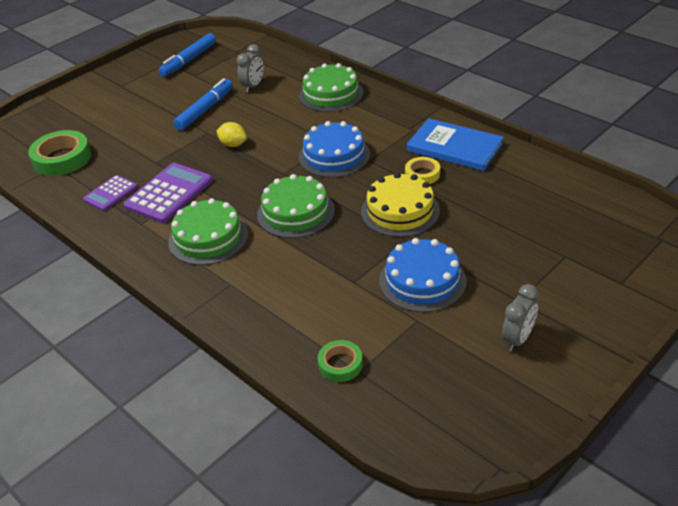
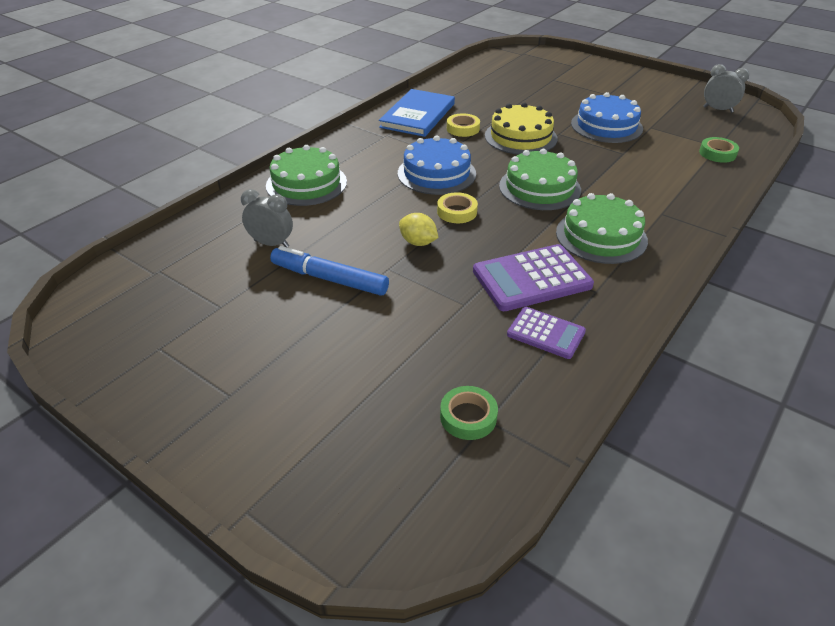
camera: 100 degrees left, 0 degrees up
green tape [28,130,91,176] -> green tape [440,386,498,440], size x0.57
purple calculator [124,163,213,223] -> purple calculator turned 45 degrees counterclockwise [473,244,594,311]
blue marker [158,33,216,77] -> none
yellow lemon [216,122,247,147] -> yellow lemon turned 75 degrees counterclockwise [399,213,438,246]
grey clock [502,284,539,351] -> grey clock moved to [704,64,749,113]
none -> yellow tape [437,192,478,223]

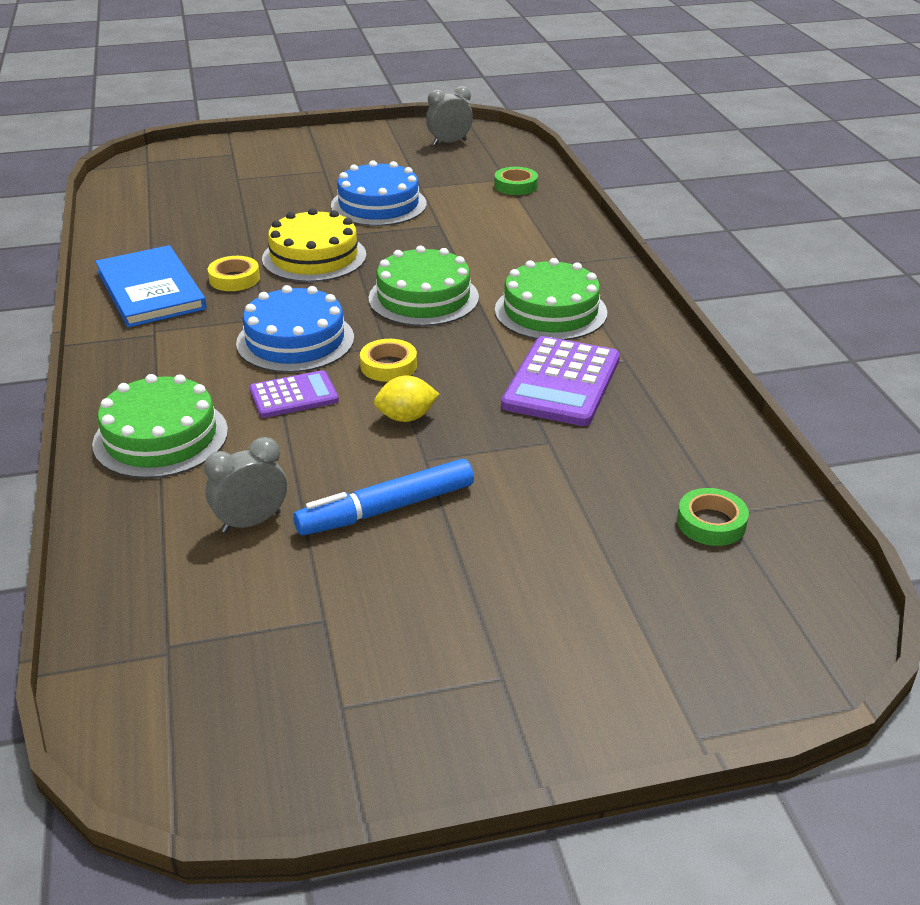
camera: 50 degrees left, 5 degrees down
purple calculator [507,307,586,359] -> purple calculator moved to [249,370,339,418]

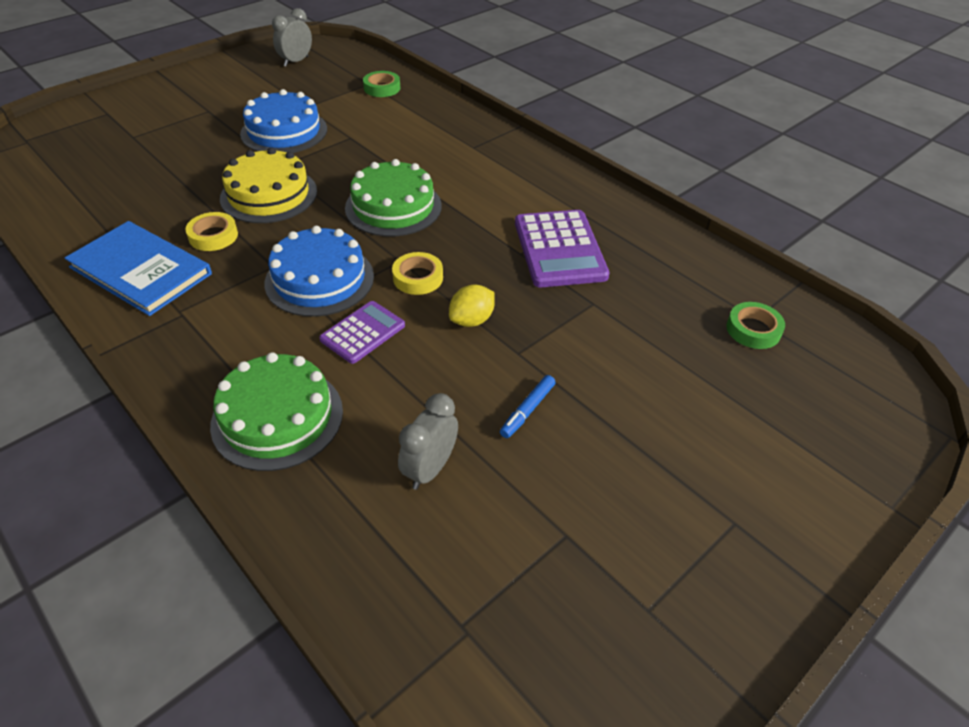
camera: 30 degrees left, 10 degrees up
blue marker [293,459,474,536] -> blue marker [500,375,556,438], size x0.53
green cake [495,258,607,340] -> none

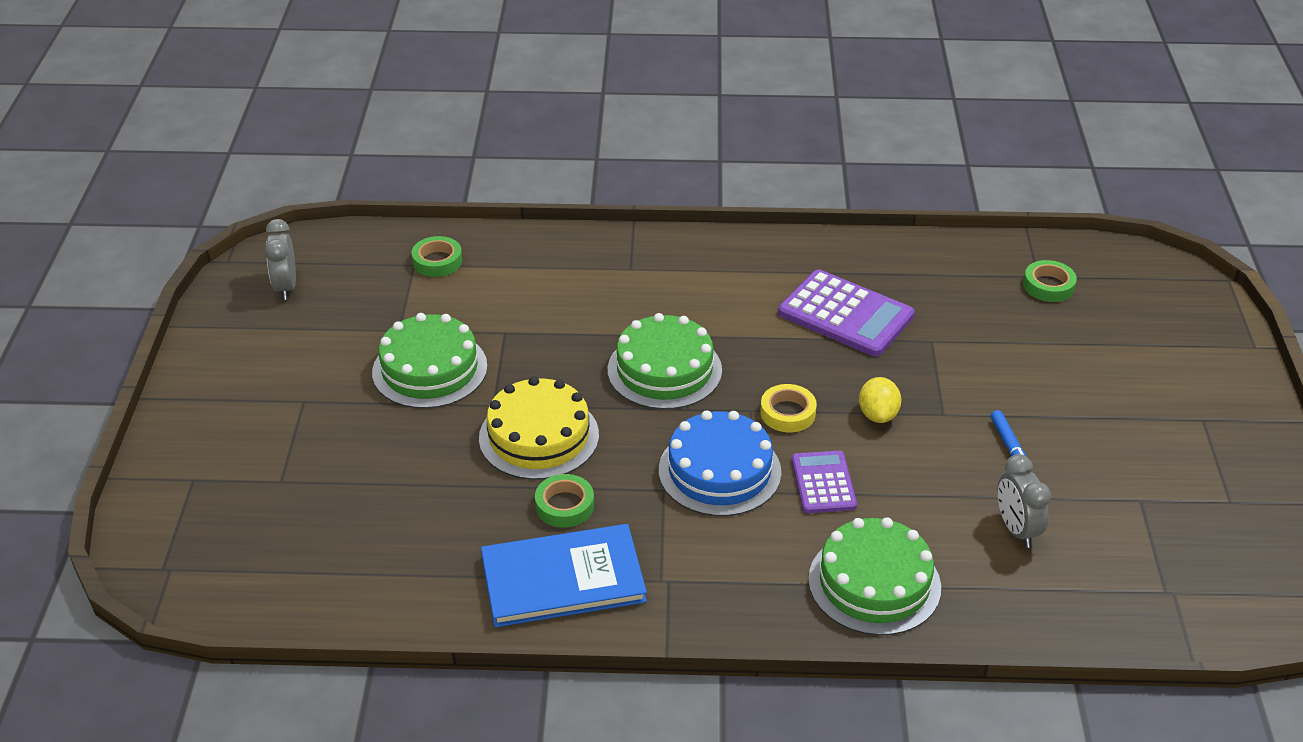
camera: 45 degrees left, 5 degrees down
yellow tape [185,212,238,251] -> green tape [535,474,594,528]
blue cake [240,89,327,153] -> green cake [372,313,487,409]

